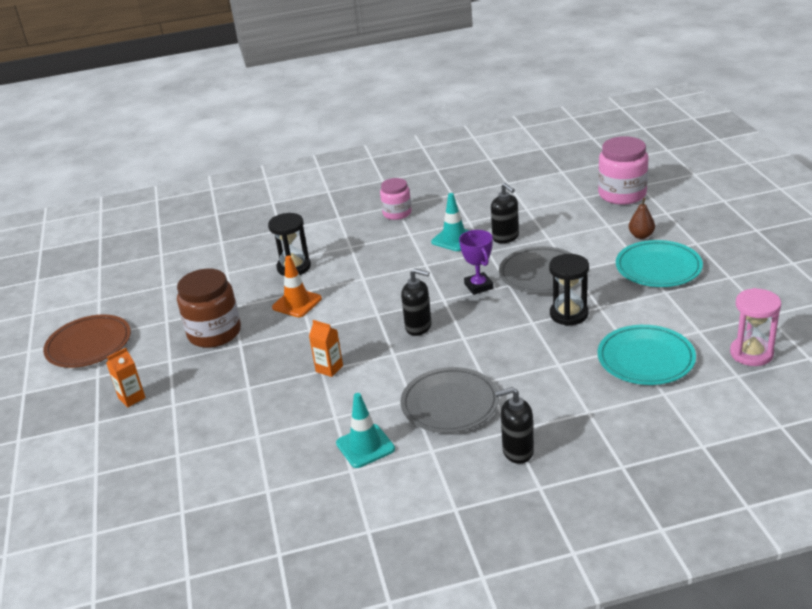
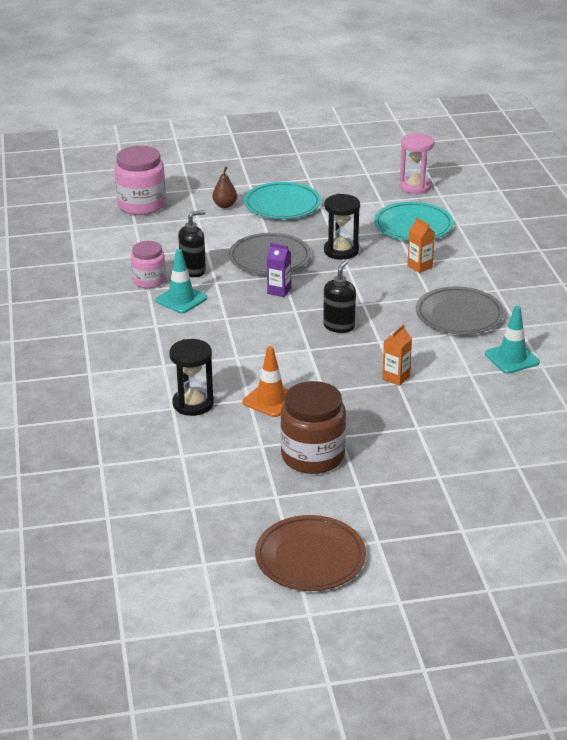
camera: 90 degrees left, 0 degrees up
orange carton [106,348,146,407] -> orange carton moved to [407,218,435,273]
pink jar [380,178,412,220] -> pink jar moved to [131,241,166,288]
purple trophy [459,230,493,295] -> purple carton [267,243,291,297]
black soap dispenser [495,387,534,464] -> none

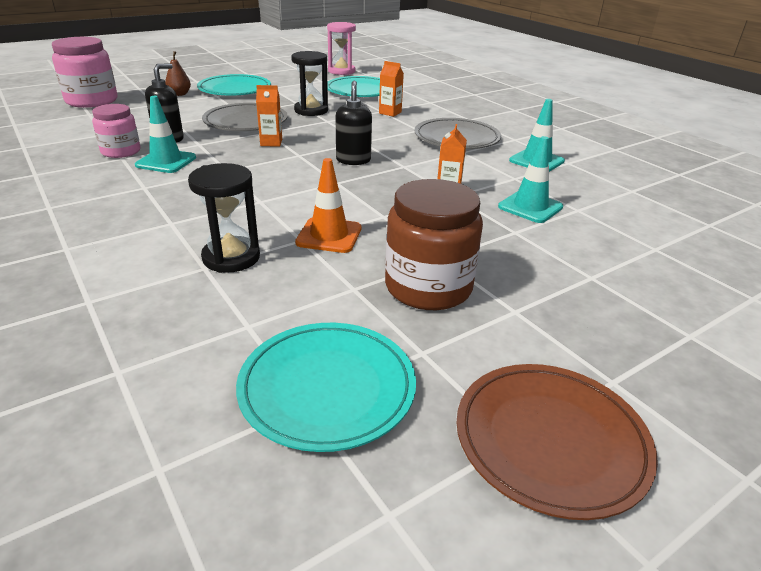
camera: 25 degrees left, 0 degrees up
purple carton [267,243,291,297] -> orange carton [256,85,282,147]
none -> turquoise plate [236,323,416,452]
none -> turquoise traffic cone [498,136,563,223]

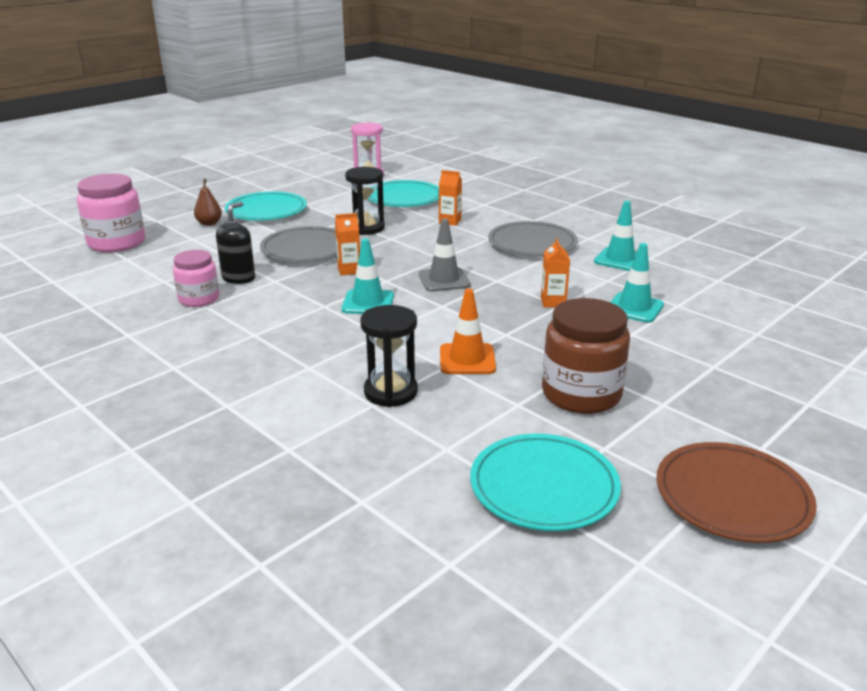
camera: 10 degrees left, 5 degrees down
turquoise traffic cone [135,96,196,173] -> turquoise traffic cone moved to [341,238,394,314]
black soap dispenser [336,81,372,165] -> grey traffic cone [419,218,471,292]

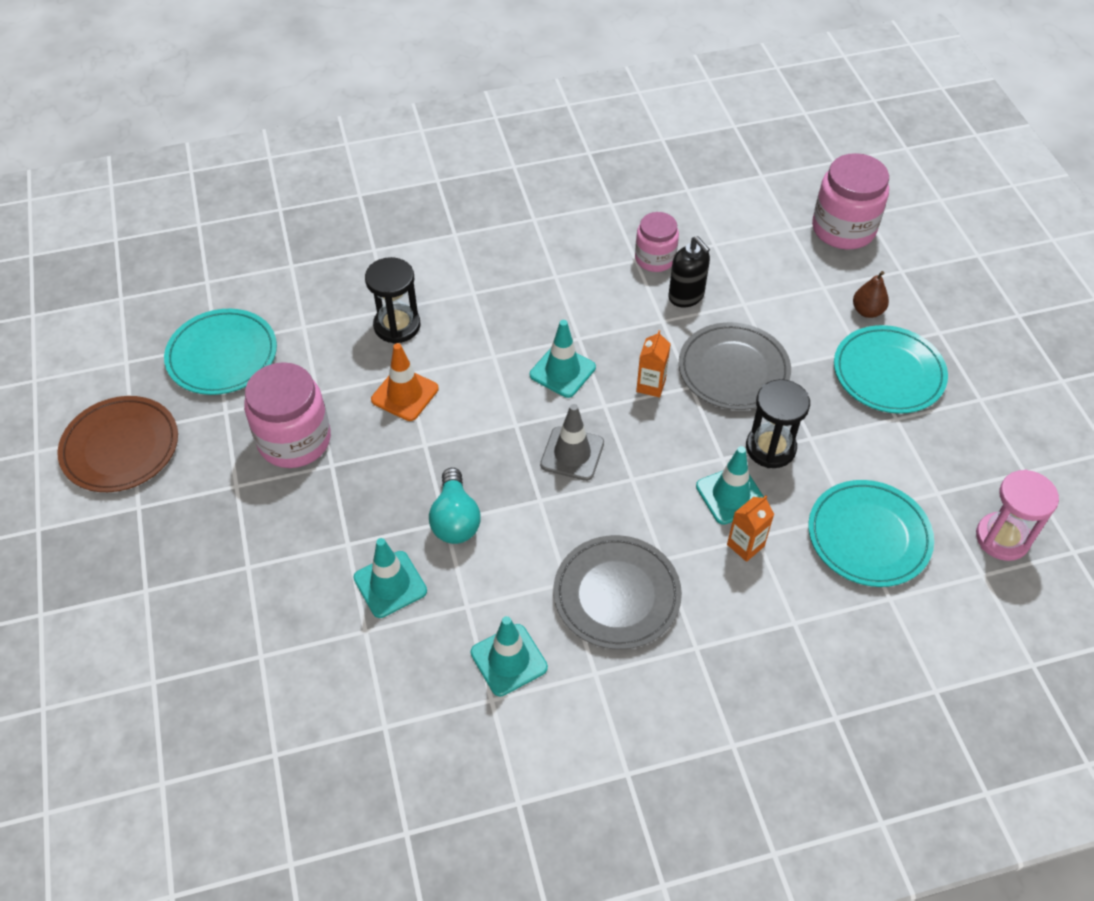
camera: 120 degrees right, 25 degrees up
orange carton [541,238,570,308] -> turquoise light bulb [429,468,481,544]
brown jar [542,298,630,414] -> pink jar [244,362,331,468]
none -> turquoise traffic cone [696,446,764,525]

